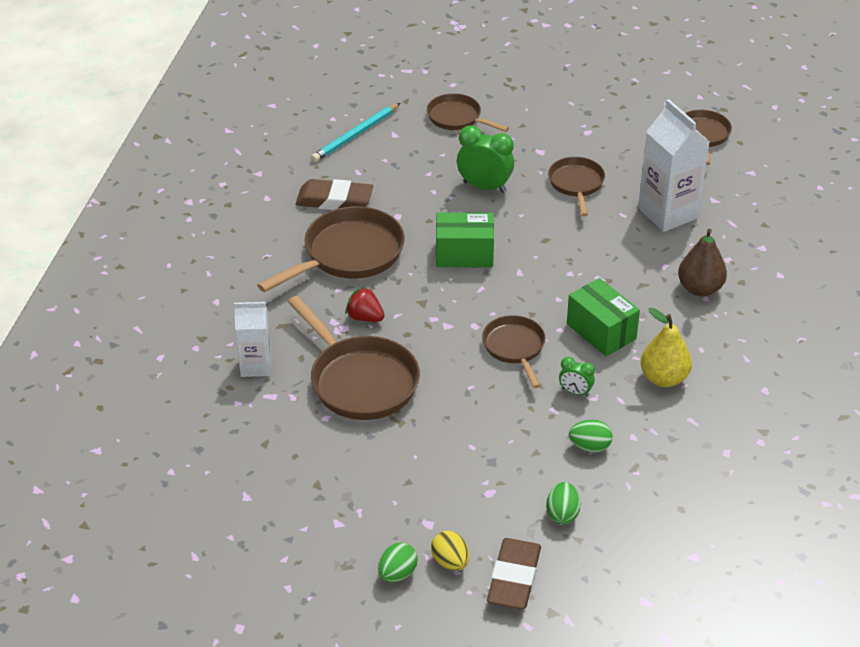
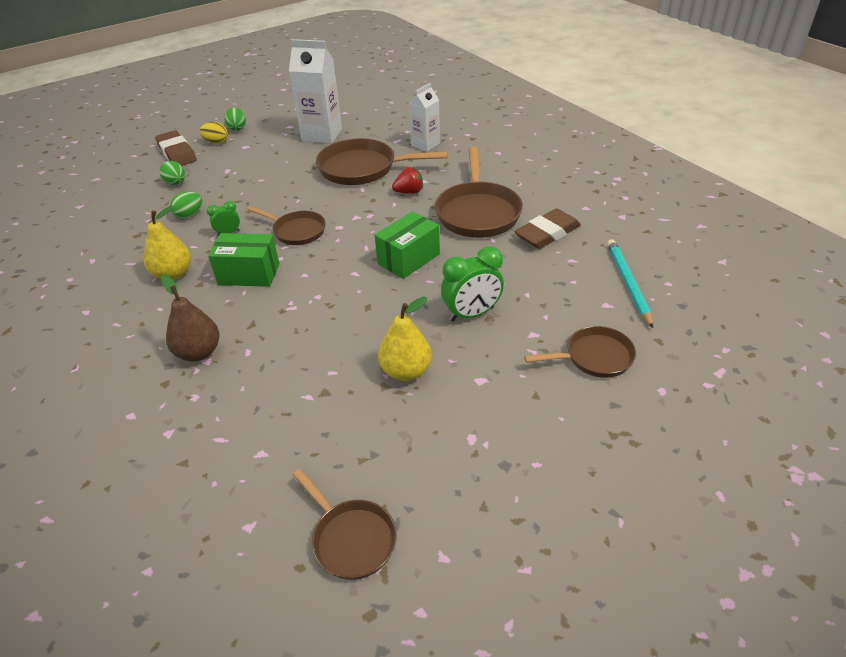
camera: 135 degrees right, 0 degrees up
brown pan [548,157,605,216] -> yellow pear [378,296,432,381]
white carton [638,99,710,232] -> white carton moved to [289,39,342,144]

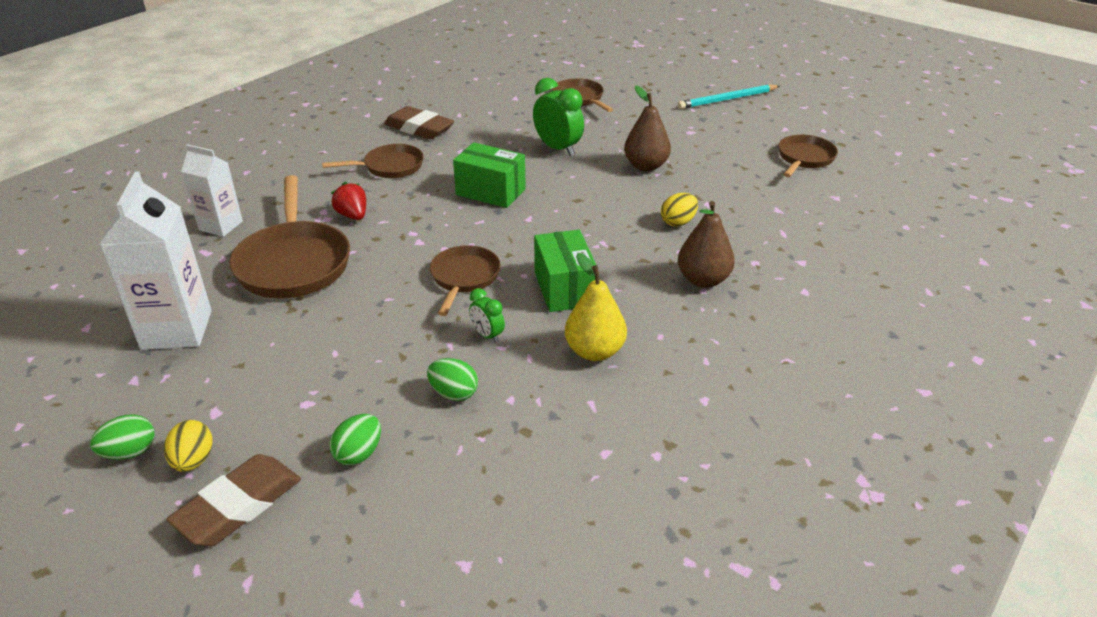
camera: 110 degrees left, 5 degrees down
yellow pear [378,296,432,381] -> brown pear [624,85,671,171]
brown pan [435,147,523,238] -> brown pan [322,144,424,178], size x0.60
turquoise pencil [607,239,653,328] -> turquoise pencil moved to [678,85,780,109]
none -> yellow egg [661,193,698,227]

